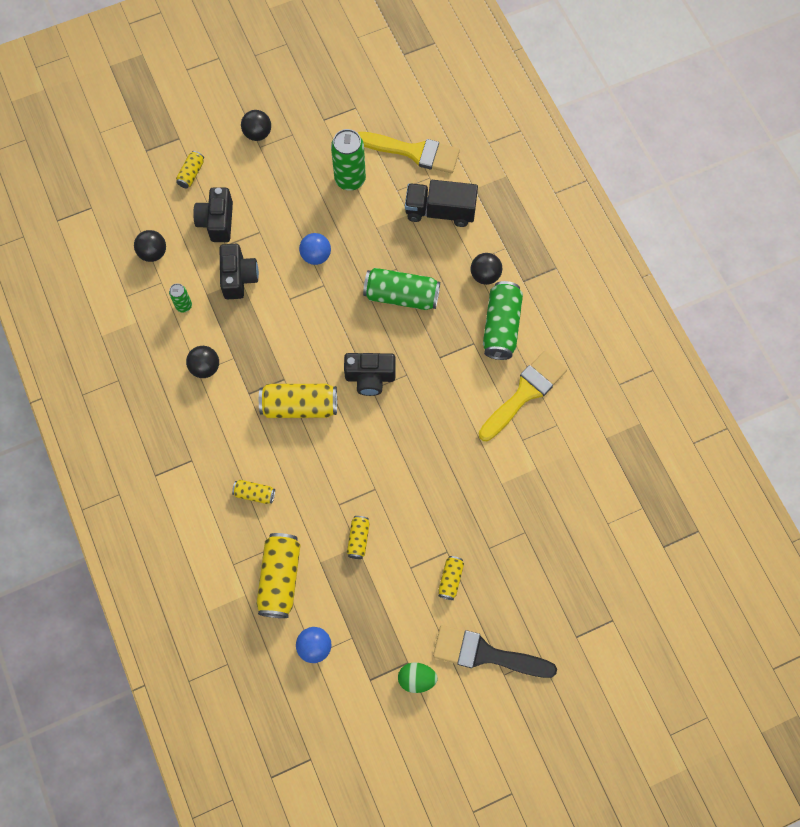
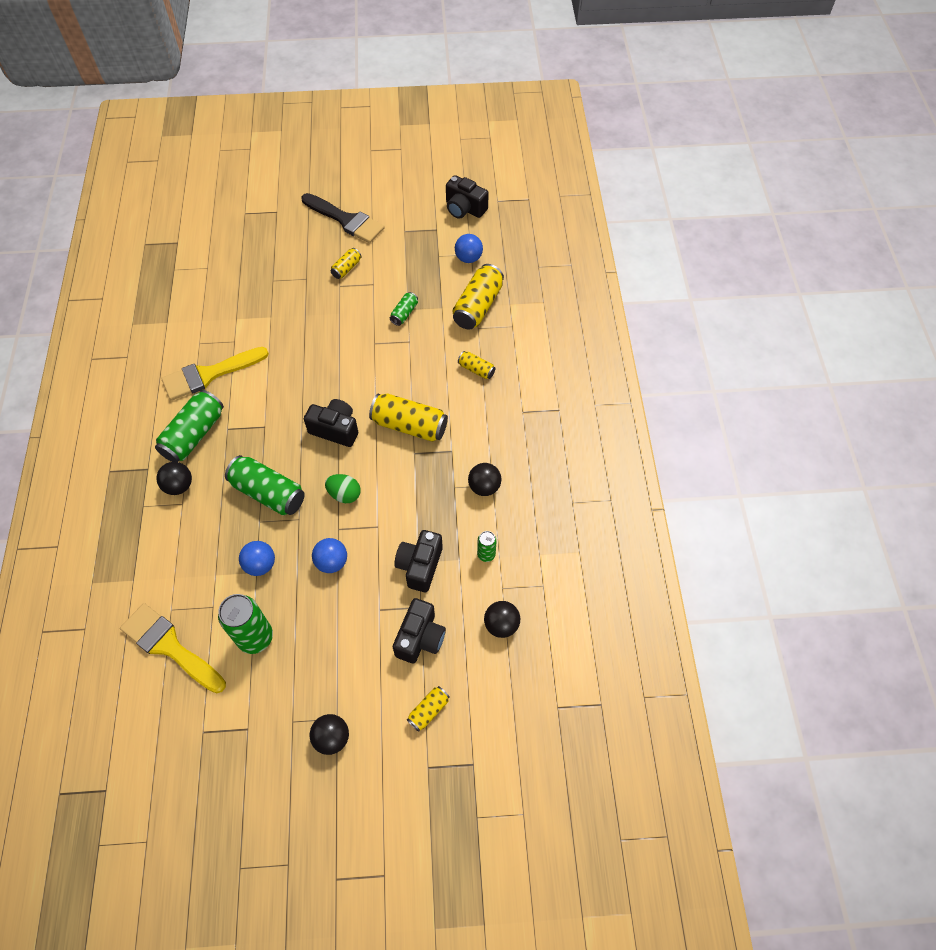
camera: 160 degrees left, 10 degrees down
yellow can [347,516,370,559] -> green can [390,292,418,326]
green egg [398,662,438,693] -> green egg moved to [325,474,361,503]
black truck [405,180,478,227] -> none
none -> blue ball [239,541,275,576]
none -> black camera [446,175,489,219]

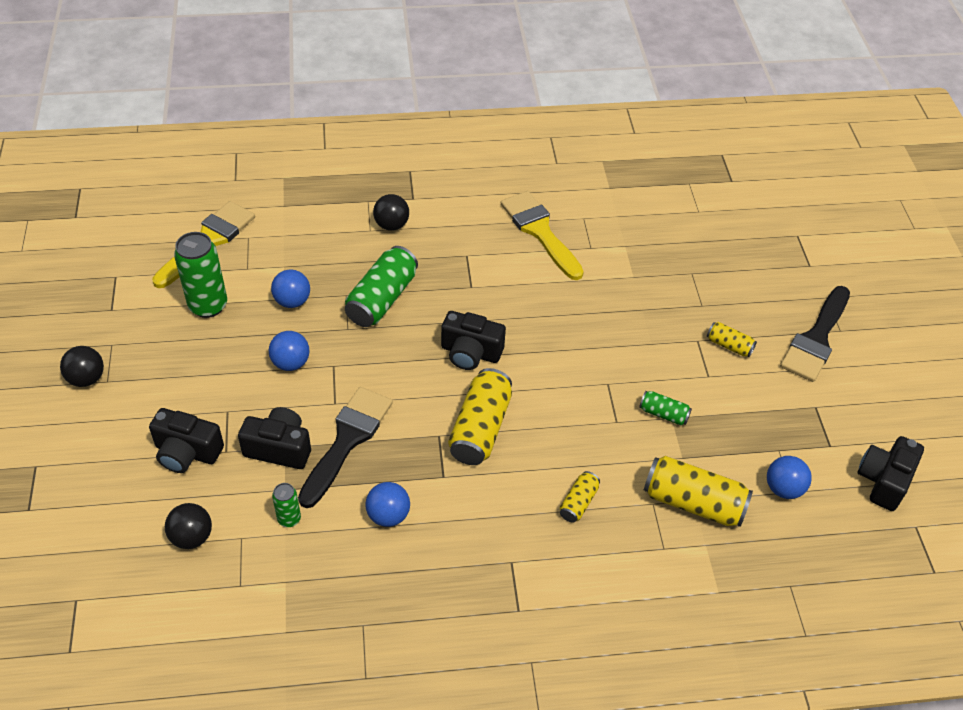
camera: 85 degrees right, 10 degrees down
green can [155,390,224,462] -> none
black camera [304,399,358,447] -> black camera turned 90 degrees clockwise [441,311,506,370]
green egg [325,474,361,503] -> none
yellow can [407,686,450,732] -> none
black ball [468,463,501,496] -> blue ball [366,482,410,527]
none -> black brush [298,387,393,508]

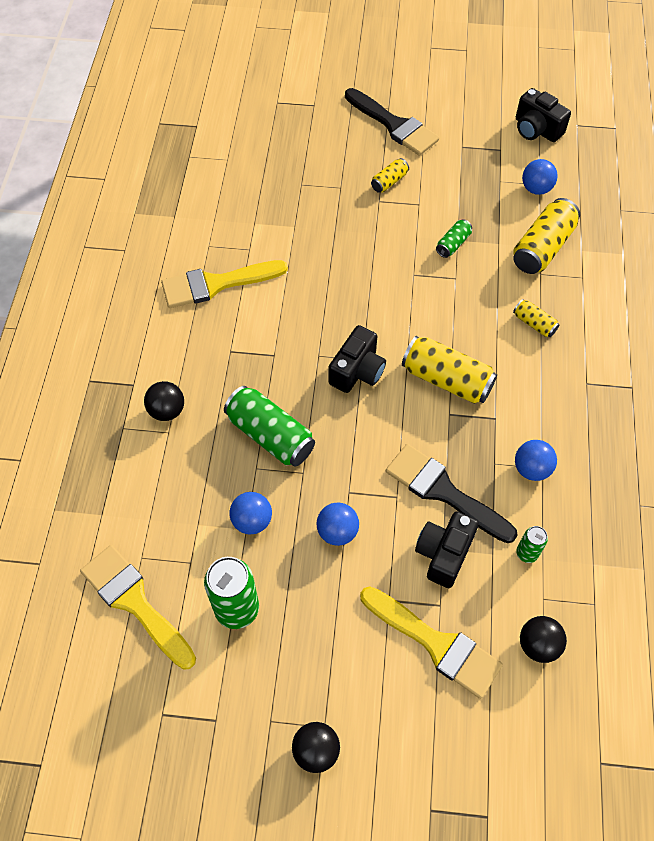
camera: 75 degrees left, 10 degrees up
black camera [149,408,224,473] -> yellow brush [360,587,503,699]

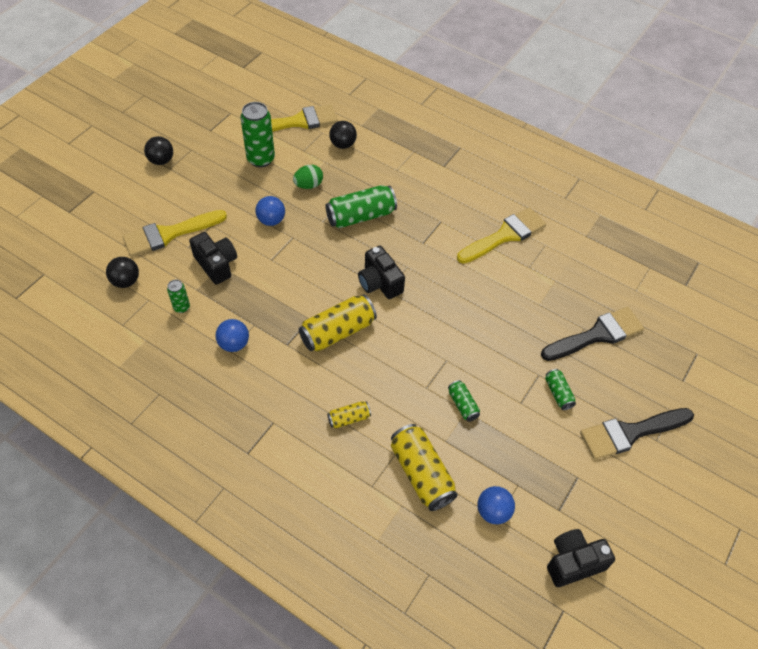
camera: 115 degrees right, 5 degrees down
black ball [144,381,184,421] -> black ball moved to [329,121,357,149]
yellow brush [161,260,288,308] -> yellow brush turned 45 degrees clockwise [457,207,546,264]
blue ball [229,492,272,534] -> green egg [293,165,323,189]
yellow can [371,158,409,193] -> green can [545,369,576,410]
black brush [386,444,518,543] -> black brush moved to [541,307,644,361]

